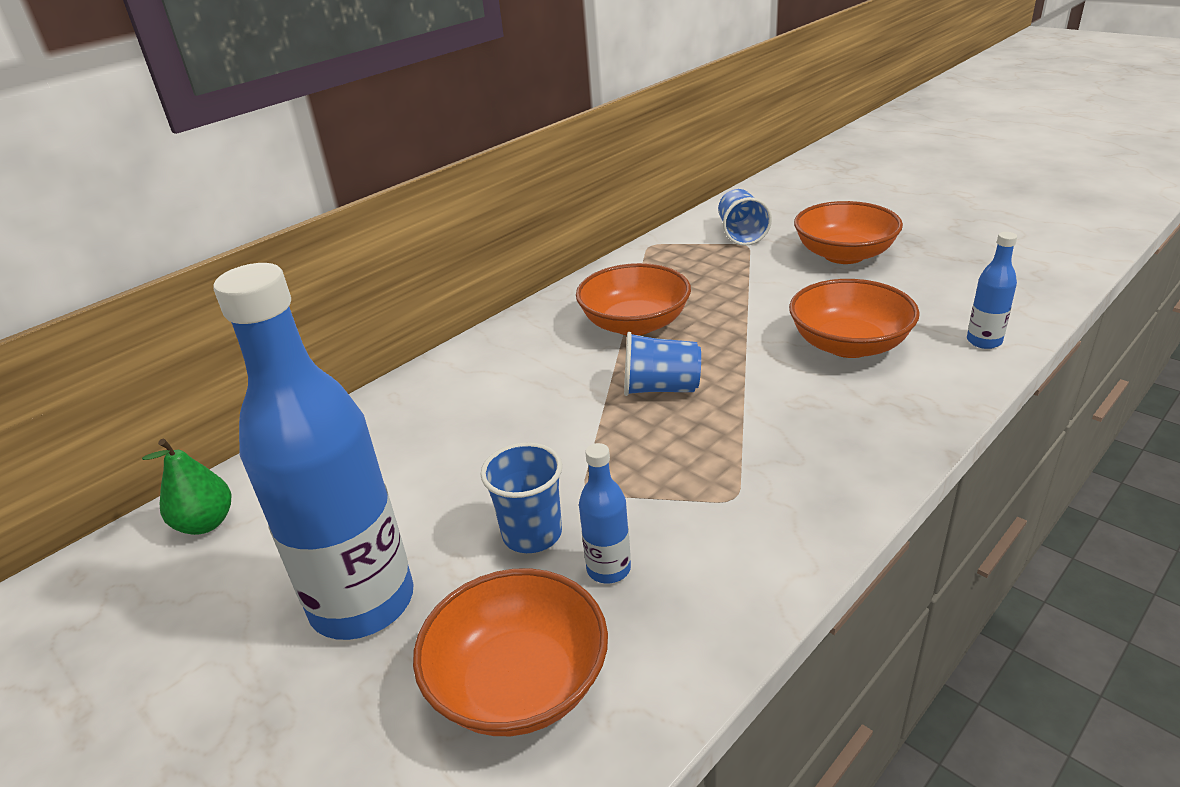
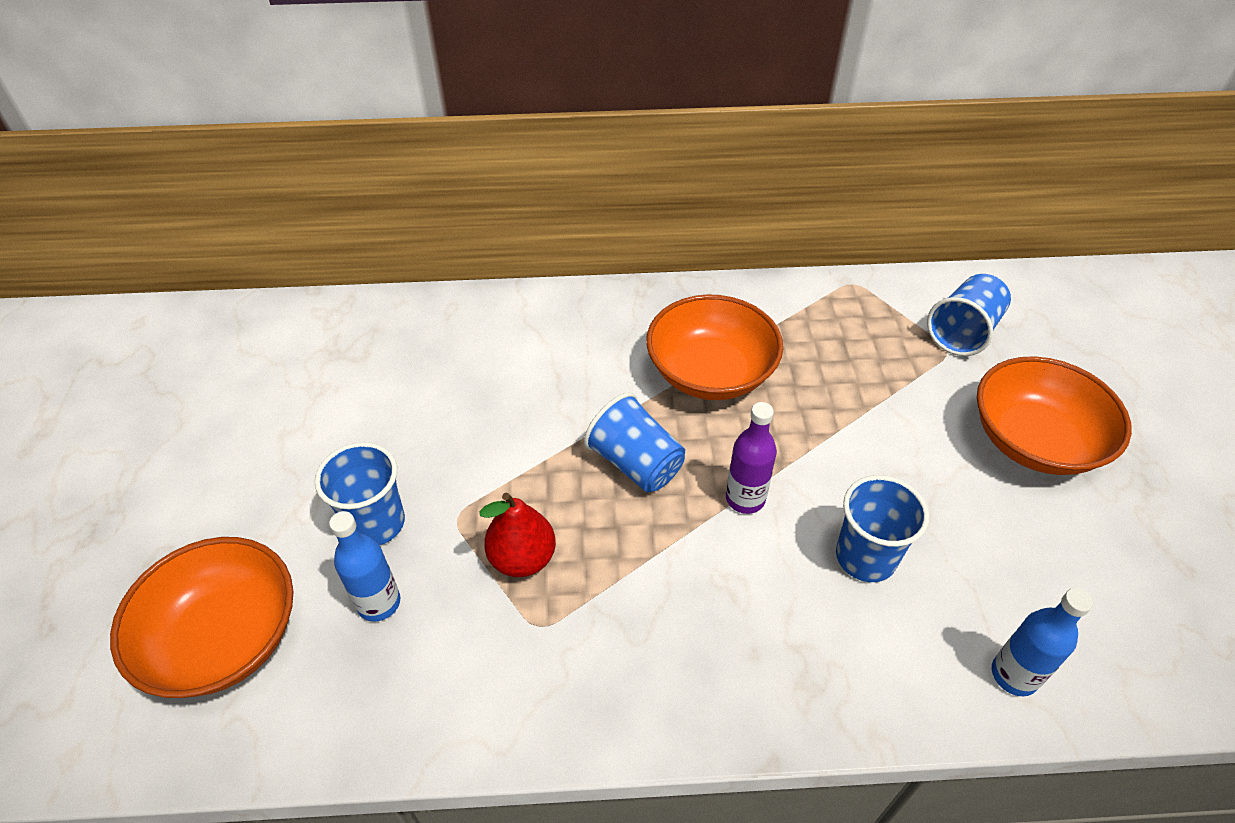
camera: 40 degrees right, 15 degrees up
green pear [142,439,231,535] -> none
blue bottle [213,263,414,640] -> none
orange bowl [789,279,920,358] -> blue cup [836,475,929,582]
none -> red pear [480,493,556,577]
none -> purple bottle [726,402,777,514]

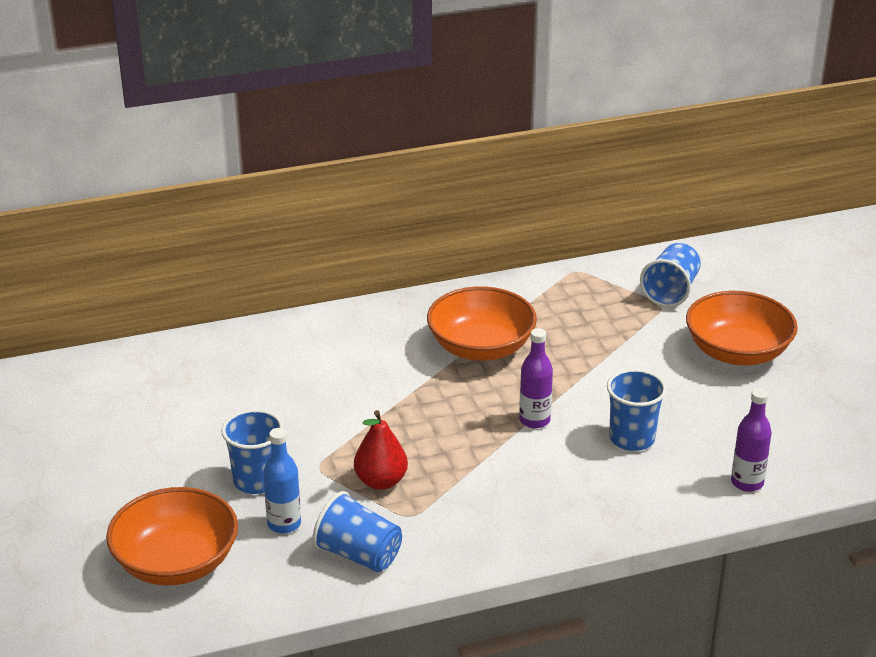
camera: 15 degrees left, 15 degrees down
blue cup [584,392,685,492] -> blue cup moved to [312,491,402,572]
blue bottle [992,588,1093,696] -> purple bottle [731,388,772,492]

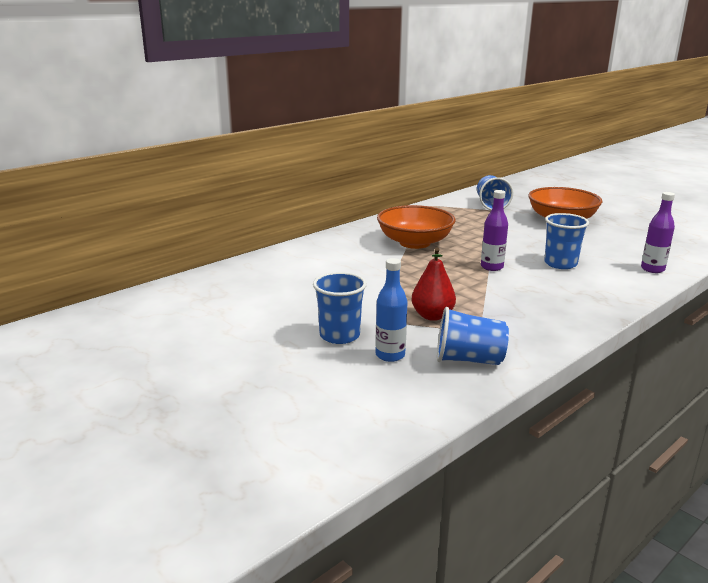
camera: 25 degrees left, 10 degrees down
orange bowl [106,487,238,586] -> none

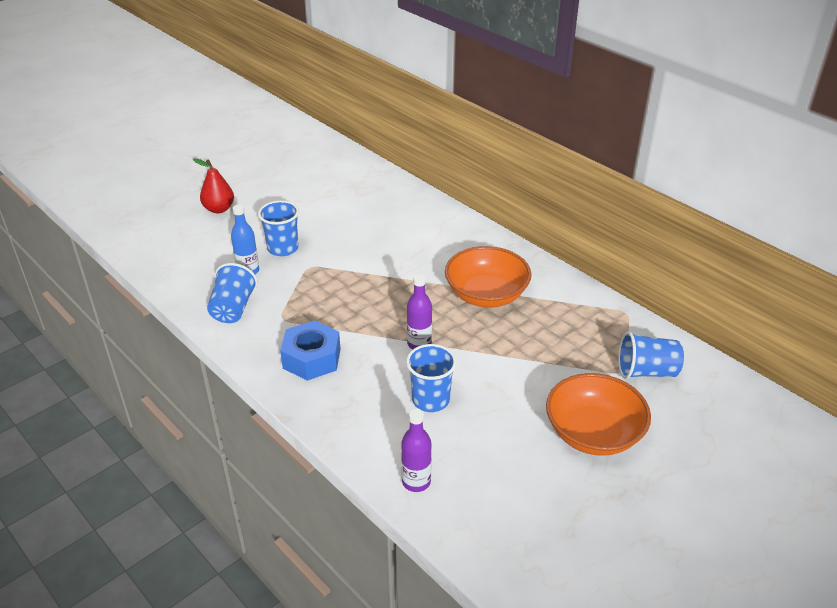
camera: 90 degrees right, 15 degrees up
red pear [412,247,456,321] -> red pear moved to [193,158,234,213]
none -> blue nut [280,320,341,381]

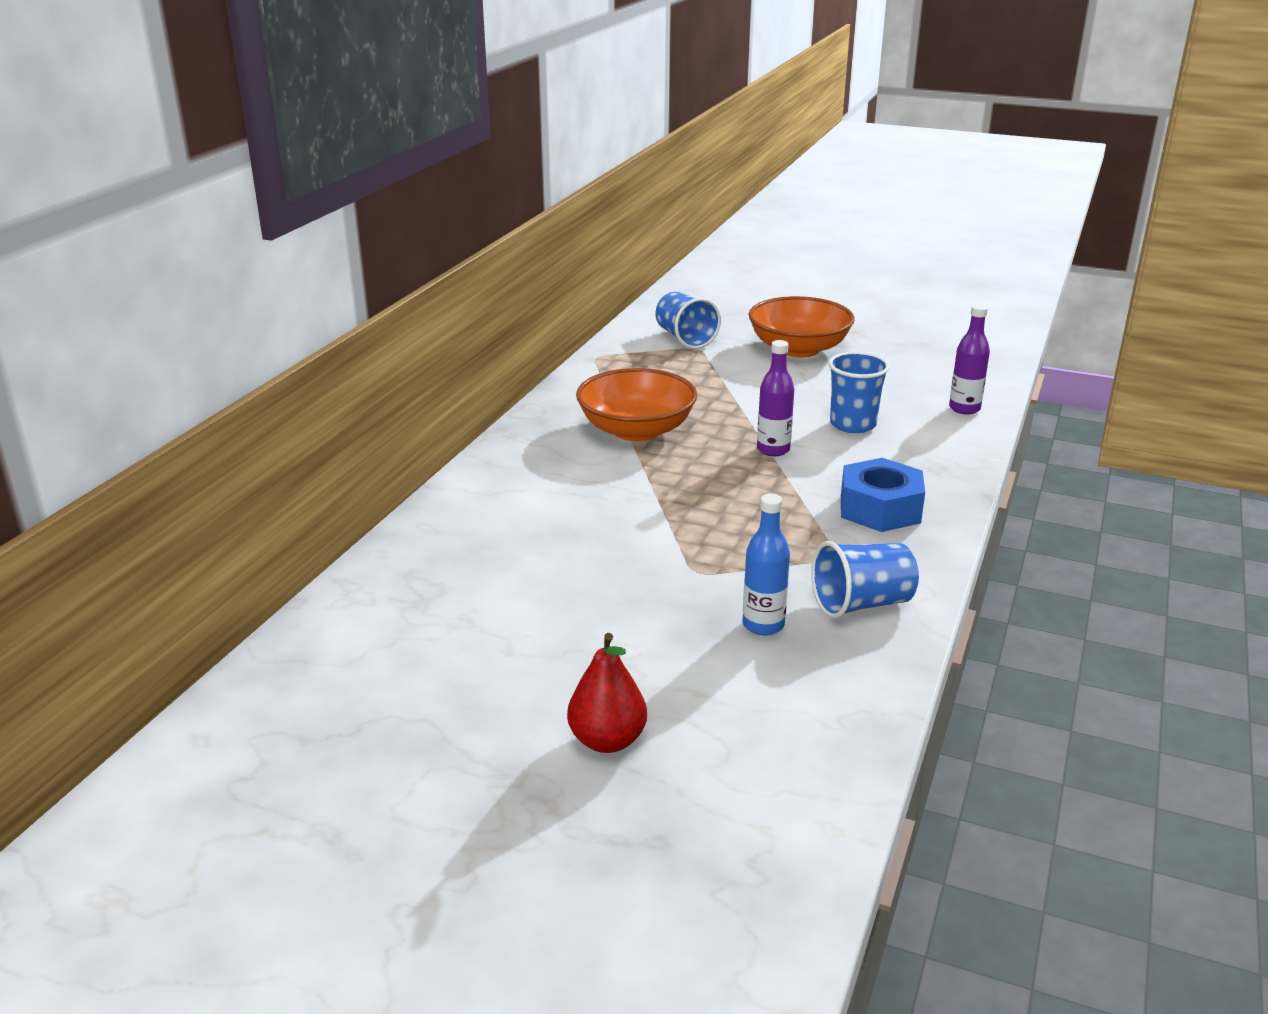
camera: 115 degrees left, 10 degrees down
blue cup [258,201,299,256] -> none

